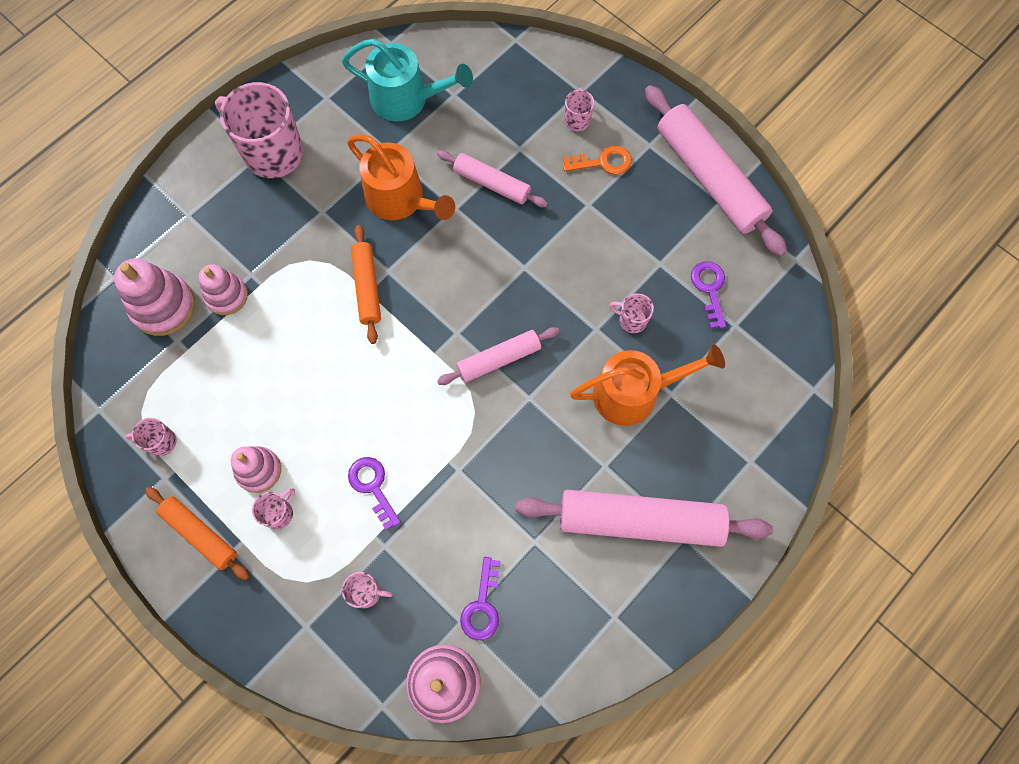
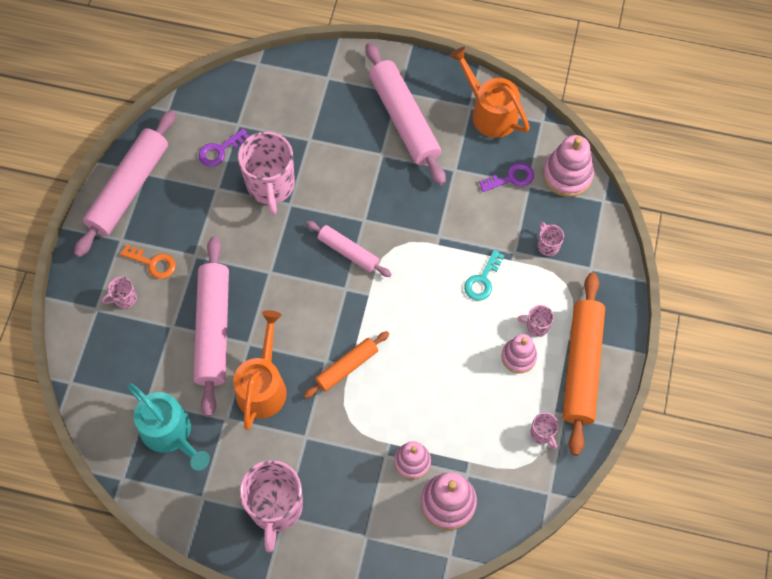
camera: 120 degrees left, 5 degrees down
orange rolling pin [145,487,249,580] -> orange rolling pin [563,273,605,456], size x1.80
turquoise watering can [342,39,473,122] -> turquoise watering can turned 150 degrees clockwise [127,383,210,471]
purple key [348,457,401,530] -> turquoise key [464,250,505,300]
pink rolling pin [437,150,548,207] -> pink rolling pin [193,236,229,417], size x1.80
orange key [563,145,632,175] -> orange key turned 150 degrees clockwise [120,244,176,279]
orange watering can [570,344,725,426] -> orange watering can moved to [449,47,530,138]
pink mug [609,293,654,333] -> pink mug [238,132,295,215], size x2.24

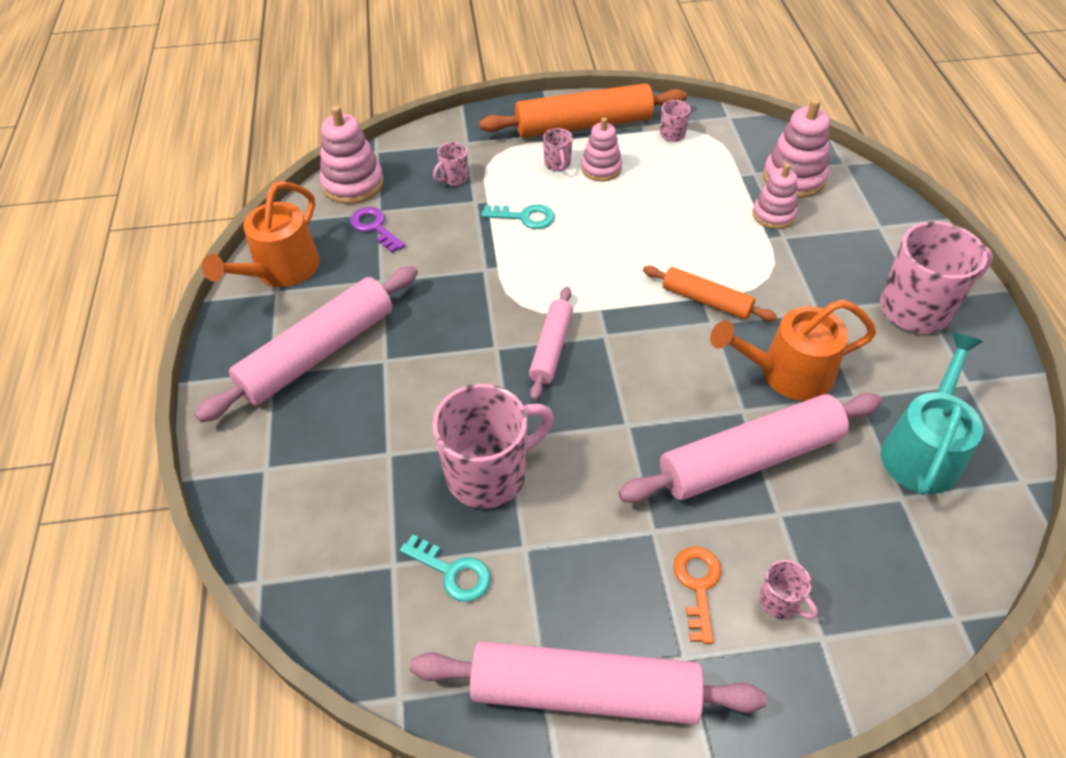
camera: 110 degrees left, 15 degrees down
purple key [198,128,250,167] -> turquoise key [400,535,491,602]

